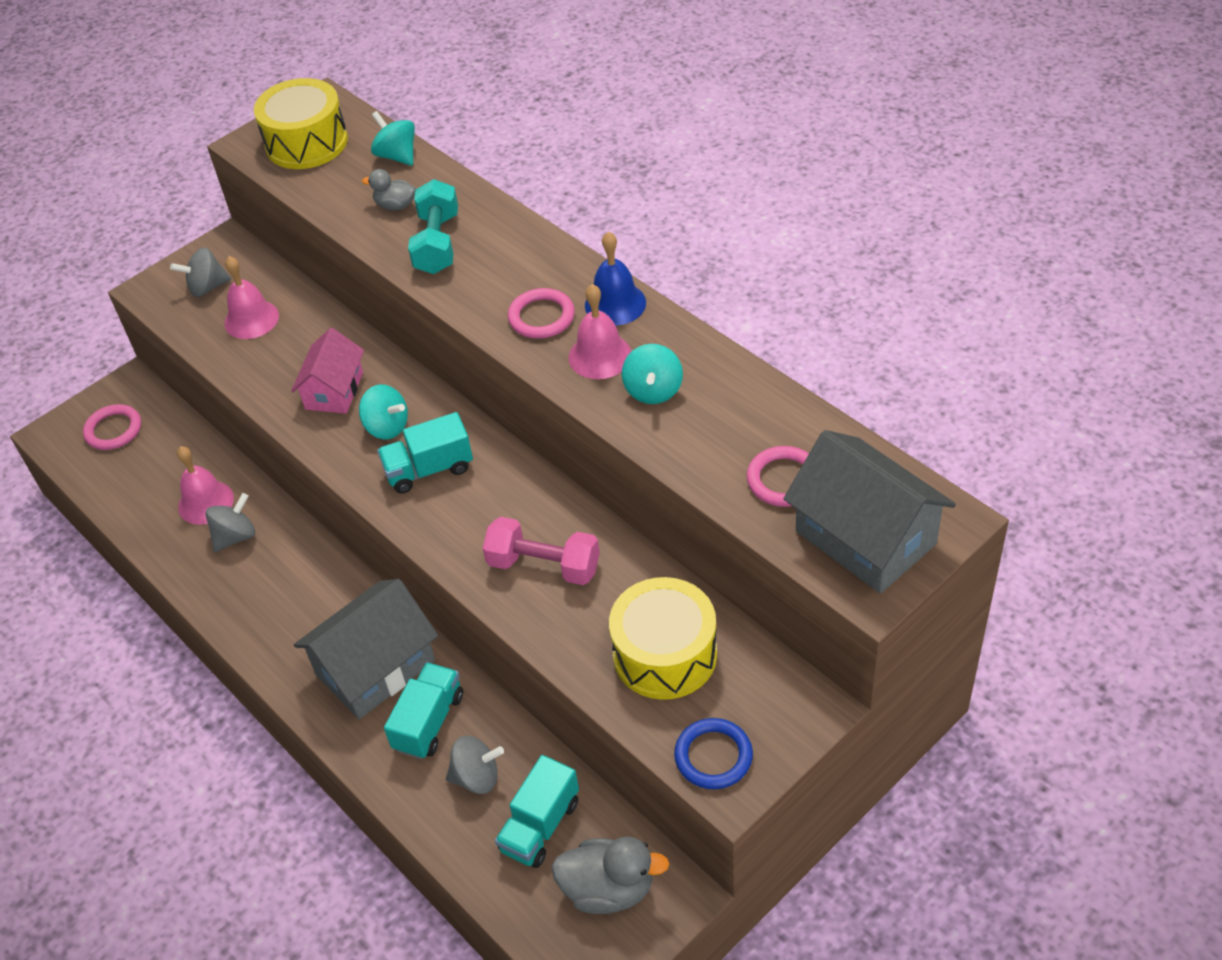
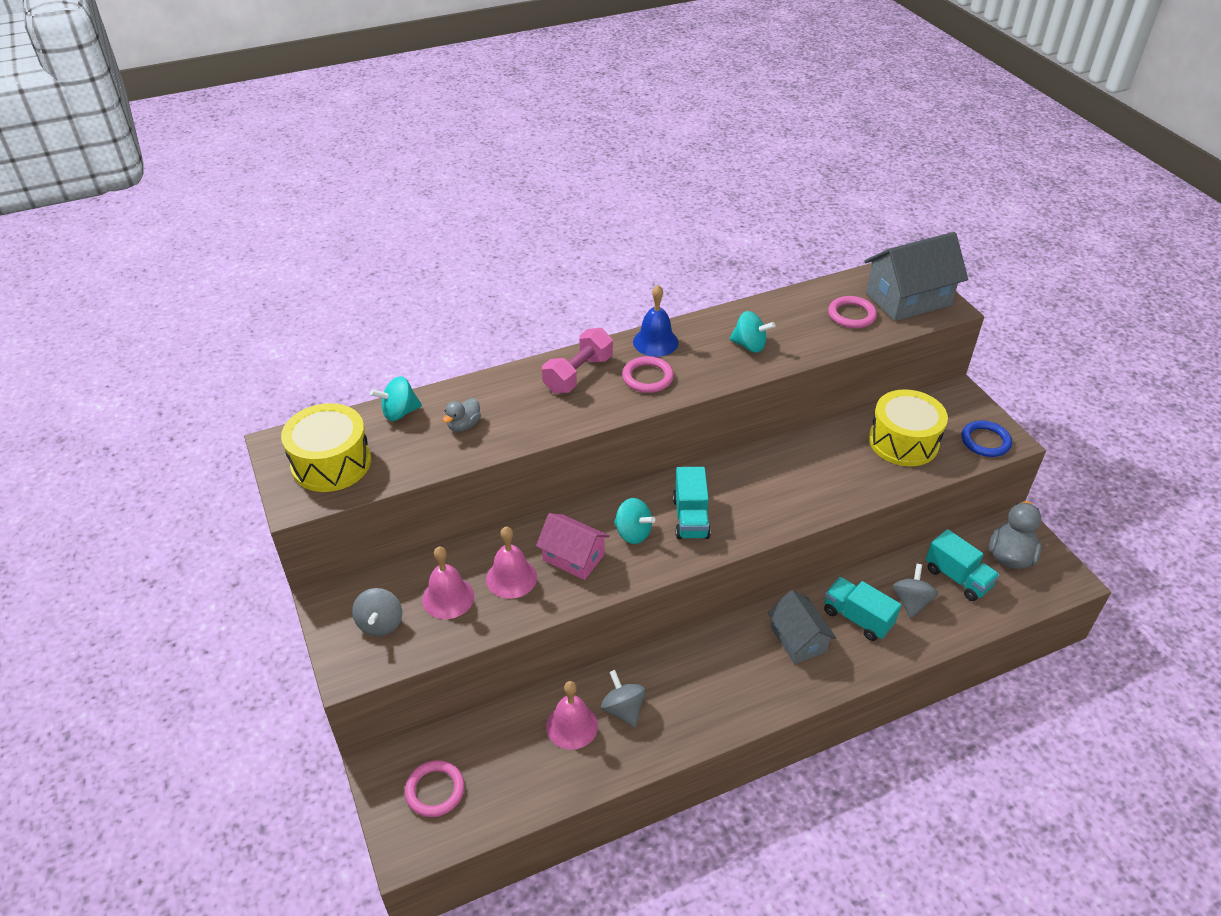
camera: 75 degrees left, 5 degrees down
grey house [294,579,438,719] -> grey house [768,590,836,664], size x0.63
turquoise spinning top [359,384,408,440] -> turquoise spinning top turned 75 degrees clockwise [614,498,655,544]
turquoise dumbbell [408,179,458,274] -> none
pink dumbbell [483,517,600,585] -> pink dumbbell moved to [542,328,613,393]
pink bell [569,284,632,379] -> pink bell moved to [486,527,537,599]

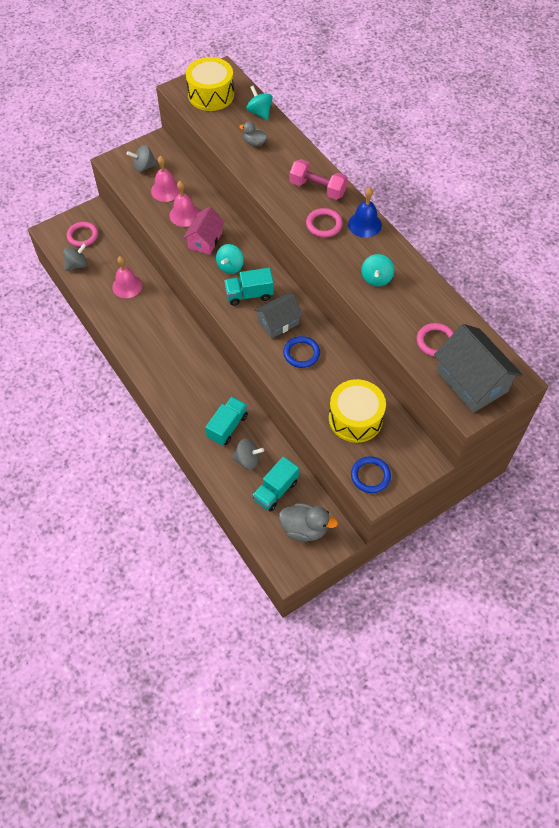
camera: 80 degrees right, 15 degrees up
grey spinning top [601,670,646,727] -> grey spinning top moved to [63,243,87,271]
grey house [768,590,836,664] -> grey house moved to [254,294,303,339]
none -> blue ring [283,336,320,368]

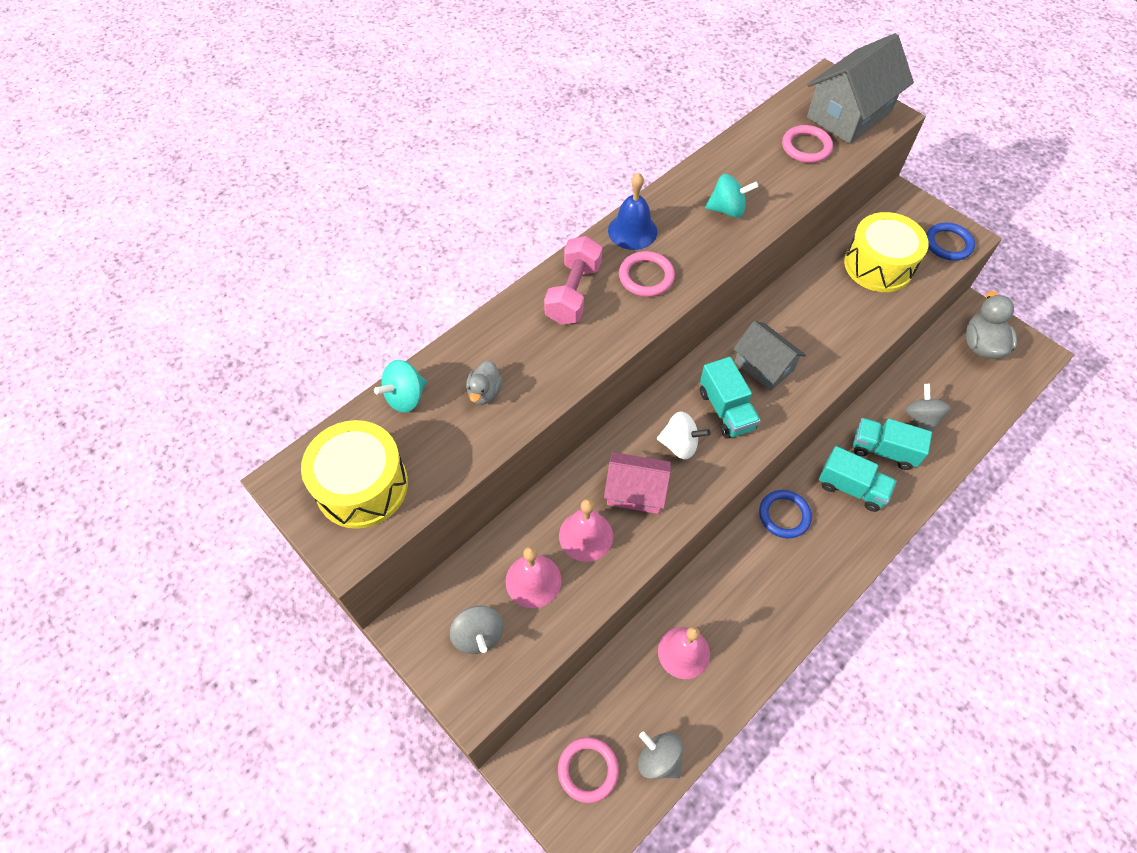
camera: 100 degrees left, 0 degrees up
turquoise spinning top [216,244,244,274] -> white spinning top [657,411,710,460]
turquoise truck [253,456,299,512] -> turquoise truck moved to [819,446,897,512]
blue ring [283,336,320,368] -> blue ring moved to [759,490,812,538]

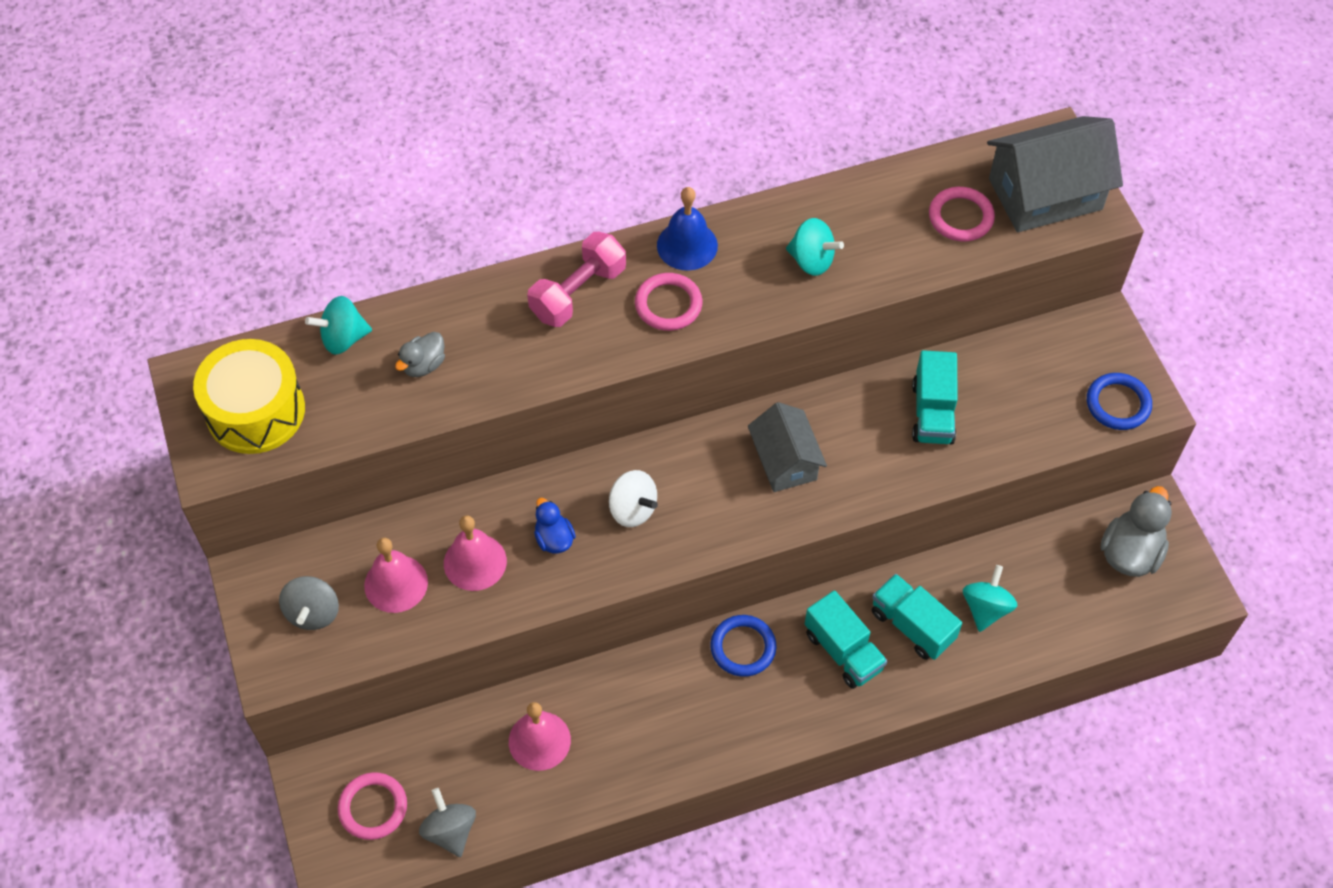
camera: 25 degrees right, 0 degrees up
pink house [604,452,671,514] -> blue duck [534,498,576,553]
turquoise truck [700,357,761,439] -> turquoise truck moved to [912,350,958,444]
yellow drum [844,212,929,292] -> none
grey spinning top [905,384,951,432] -> turquoise spinning top [963,565,1017,632]

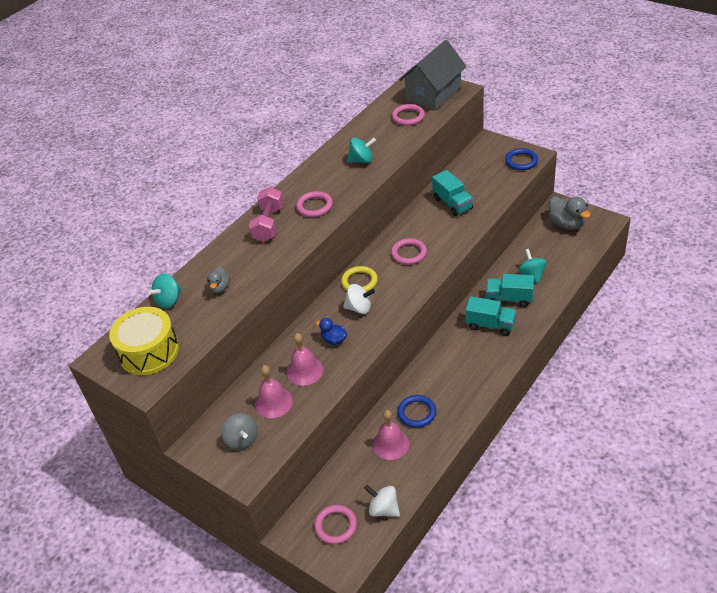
camera: 30 degrees left, 15 degrees down
grey spinning top [419,788,476,857] -> white spinning top [364,485,400,517]
blue bell [657,187,718,271] -> none
blue ring [711,615,776,677] -> blue ring moved to [397,395,436,428]
grey house [748,402,827,492] -> pink ring [391,238,427,265]
grey duck [1100,486,1172,577] -> grey duck turned 150 degrees clockwise [548,196,591,230]
none -> yellow ring [341,266,378,292]

